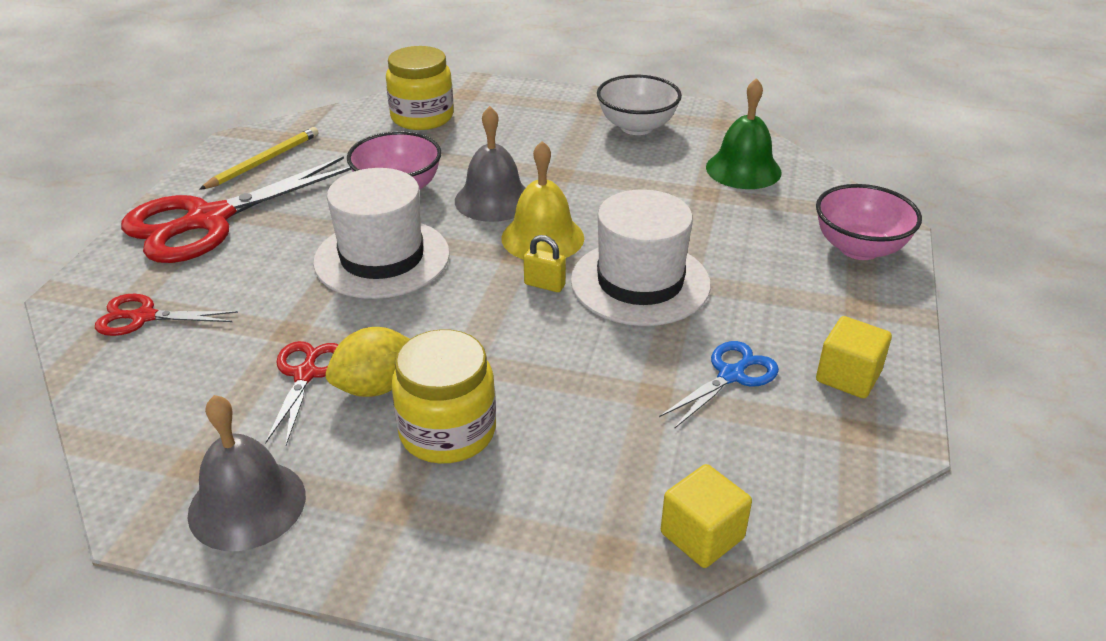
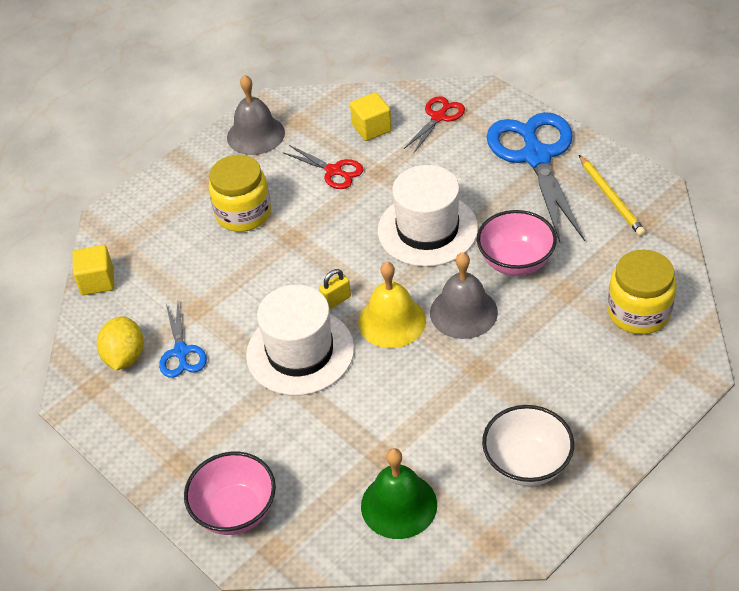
camera: 125 degrees right, 10 degrees up
red scissors [121,156,352,263] -> blue scissors [487,112,585,242]
yellow lemon [326,327,409,397] -> yellow lemon moved to [97,316,144,370]
yellow cube [816,316,892,399] -> yellow cube moved to [350,92,392,141]

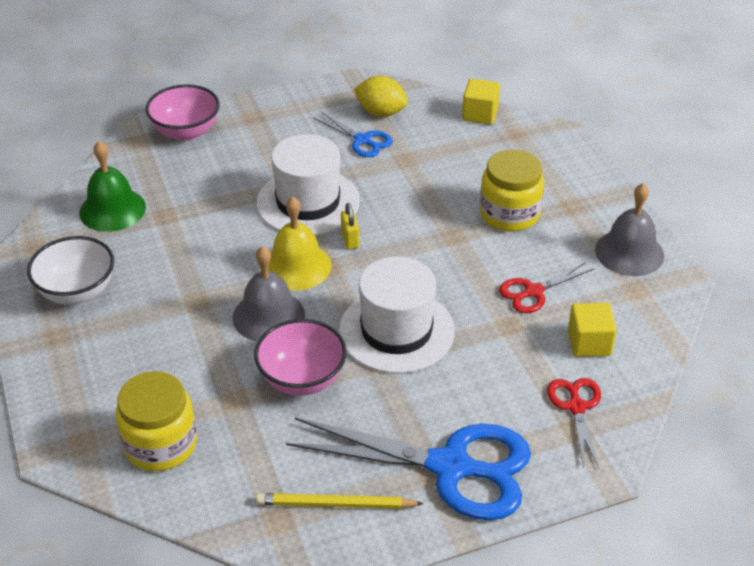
camera: 110 degrees right, 5 degrees down
blue scissors [159,302,207,378] -> blue scissors turned 150 degrees counterclockwise [314,112,393,157]
red scissors [404,96,465,153] -> red scissors turned 150 degrees counterclockwise [547,378,601,468]

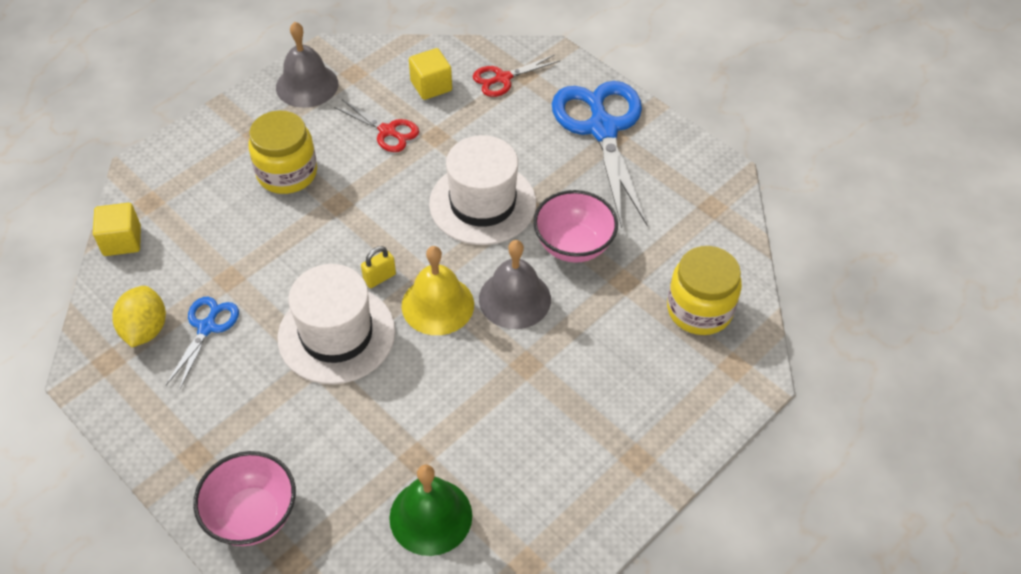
camera: 115 degrees left, 10 degrees up
white bowl [27,236,114,305] -> none
yellow pencil [256,493,424,509] -> none

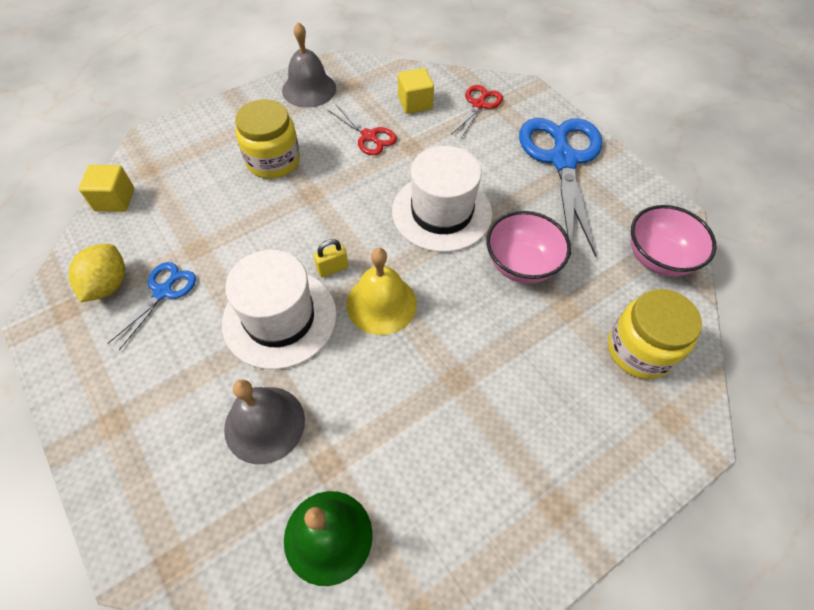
camera: 10 degrees right, 5 degrees up
pink bowl [193,451,296,546] -> pink bowl moved to [631,205,716,277]
red scissors [473,54,560,97] -> red scissors turned 135 degrees clockwise [451,85,503,138]
grey bell [479,240,551,329] -> grey bell moved to [224,380,305,464]

